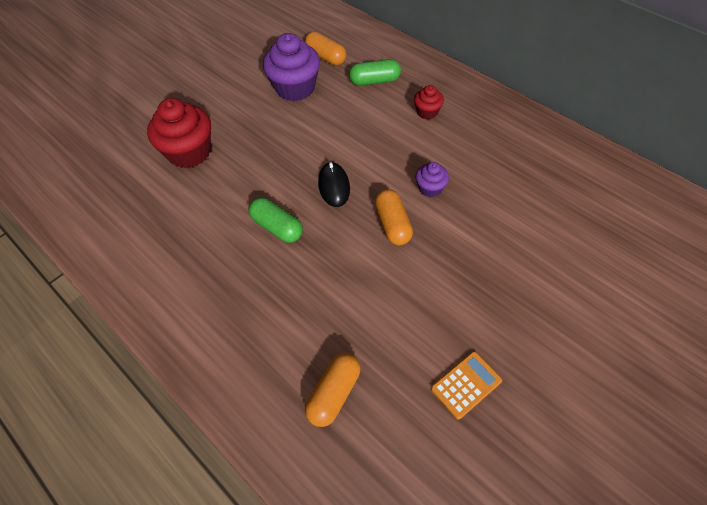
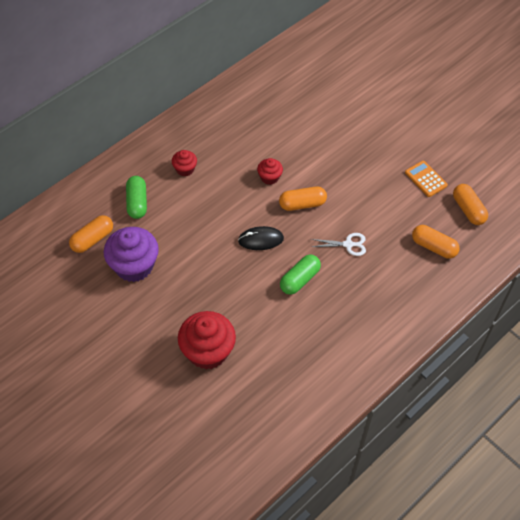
camera: 90 degrees left, 0 degrees up
purple cupcake [415,162,449,197] -> red cupcake [257,158,283,185]
none -> white scissors [311,233,366,256]
none -> orange capsule [453,184,488,225]

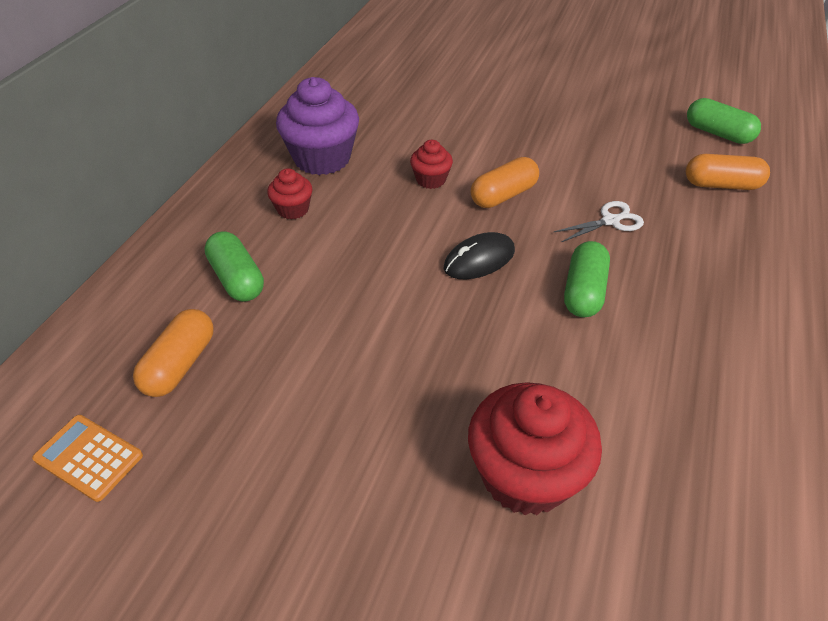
camera: 25 degrees left, 10 degrees down
purple cupcake [103,227,159,282] -> purple cupcake moved to [276,77,359,175]
orange calculator [405,161,448,197] -> orange calculator moved to [32,415,143,502]
orange capsule [453,184,488,225] -> green capsule [687,98,761,144]

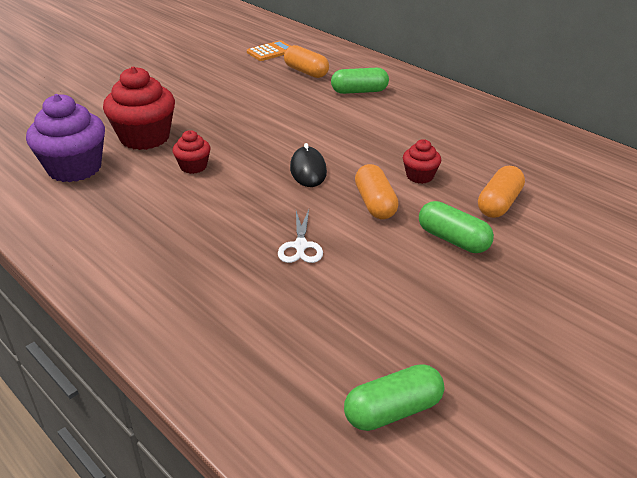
camera: 115 degrees right, 10 degrees down
red cupcake [267,168,312,219] -> red cupcake moved to [172,130,211,174]
purple cupcake [276,77,359,175] -> purple cupcake moved to [26,94,105,182]
green capsule [564,241,610,317] -> green capsule moved to [419,201,494,253]
orange capsule [686,154,770,190] -> orange capsule moved to [478,166,525,218]

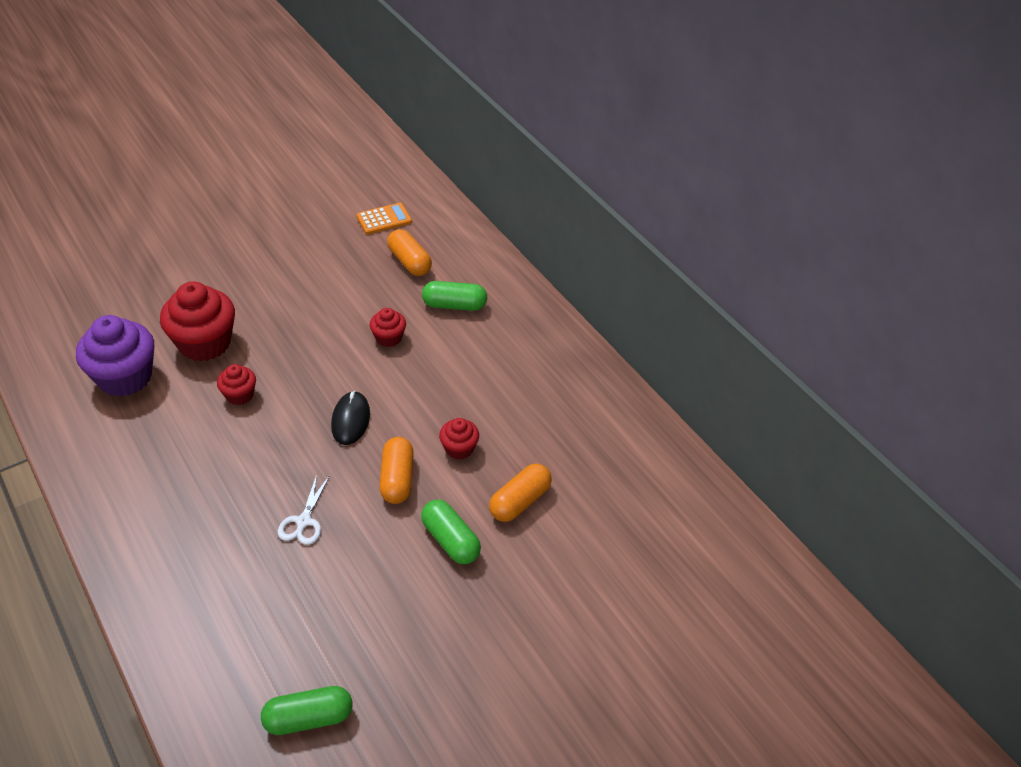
camera: 10 degrees right, 10 degrees up
none -> red cupcake [370,308,406,347]

